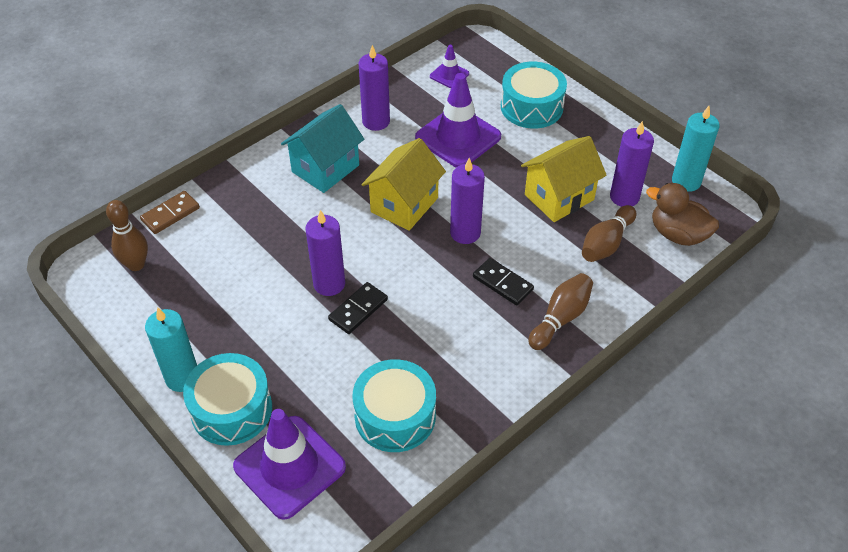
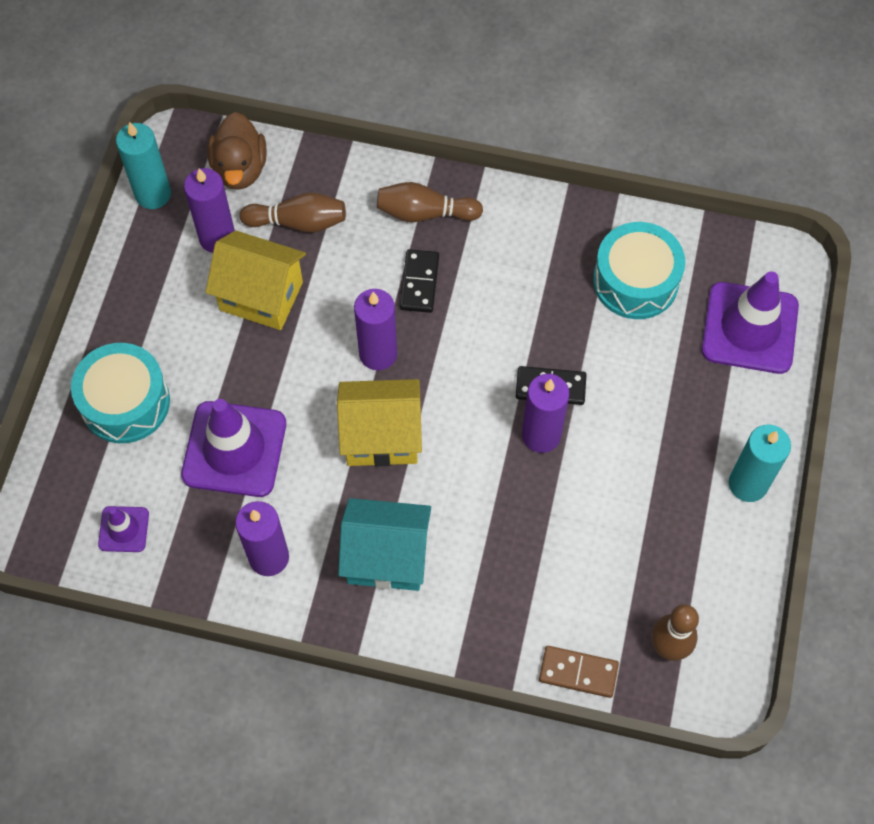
camera: 125 degrees left, 15 degrees up
turquoise drum [183,353,272,446] -> none

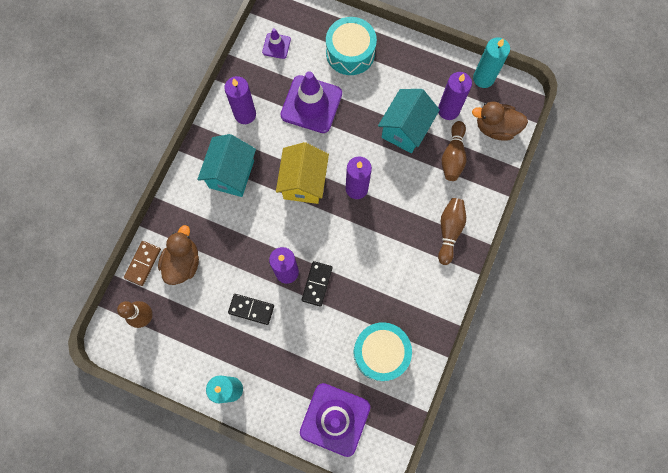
camera: 100 degrees right, 10 degrees up
yellow house [206,230,306,330] -> turquoise house [378,89,440,153]
black domino [400,249,439,313] -> black domino moved to [228,294,274,325]
none -> brown duck [158,225,199,285]

